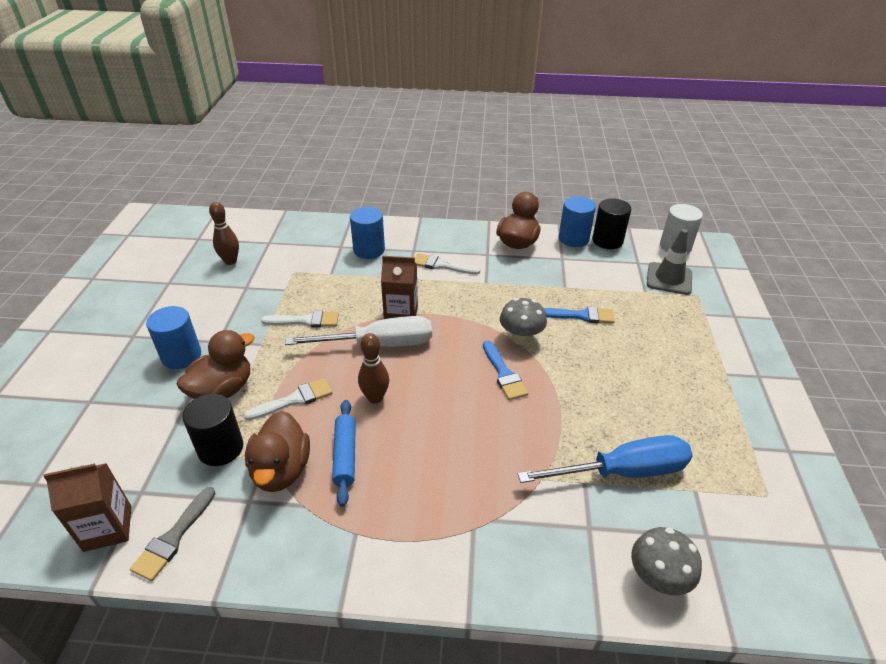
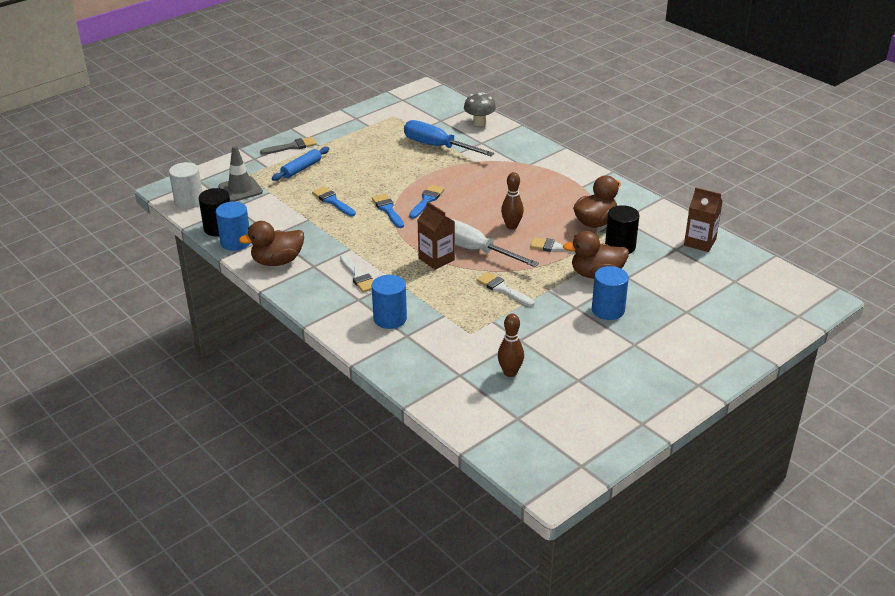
camera: 135 degrees left, 5 degrees down
grey brush [130,487,216,581] -> grey brush moved to [260,137,317,154]
blue rolling pin [332,400,356,507] -> blue rolling pin moved to [272,147,329,181]
grey mushroom [500,298,547,345] -> blue brush [372,194,404,228]

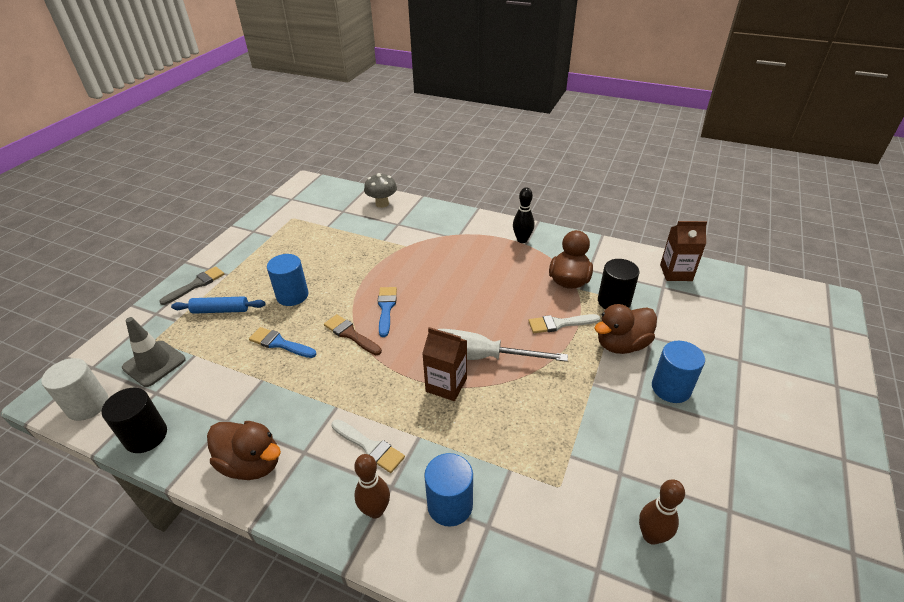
camera: 25 degrees left, 5 degrees up
blue cylinder [216,202,250,251] -> blue cylinder moved to [267,254,309,306]
brown duck [239,221,304,266] -> brown duck turned 105 degrees counterclockwise [207,421,281,480]
blue rolling pin [272,147,329,181] -> blue rolling pin turned 75 degrees clockwise [171,296,266,314]
blue brush [372,194,404,228] -> brown brush [324,314,382,355]
blue screwdriver [404,120,494,156] -> none
white brush [477,272,534,307] -> none
brown bowling pin [501,172,524,229] -> brown bowling pin moved to [354,454,390,518]
none -> black bowling pin [513,187,534,243]

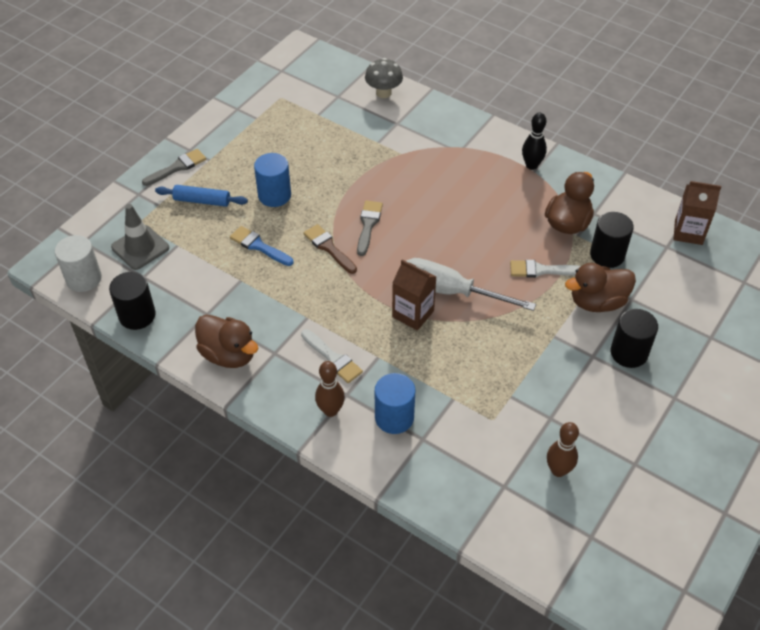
camera: 10 degrees right, 10 degrees up
blue brush [377,287,397,337] -> grey brush [357,201,383,256]
blue cylinder [652,341,705,403] -> black cylinder [610,309,658,368]

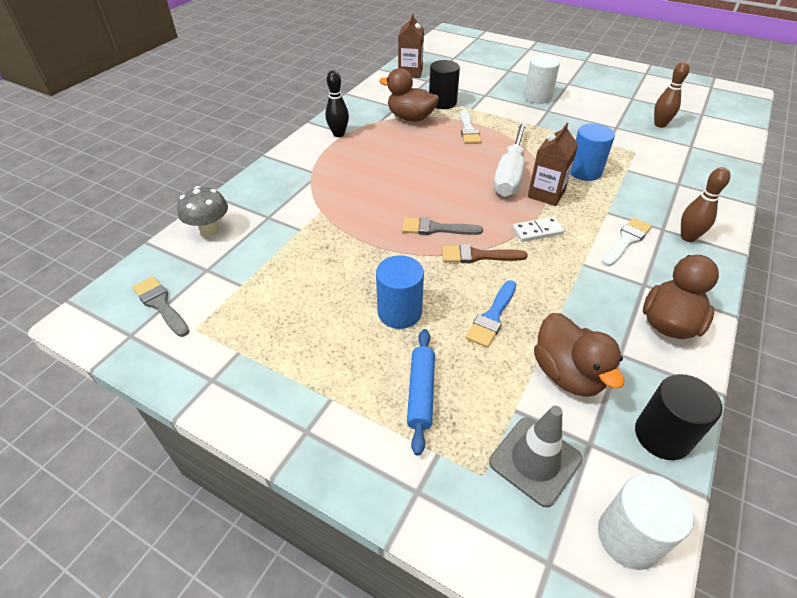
camera: 95 degrees left, 5 degrees down
grey brush [142,149,206,186] -> grey brush moved to [132,276,189,337]
brown brush [304,224,357,274] -> brown brush turned 45 degrees clockwise [442,244,528,263]
blue cylinder [375,373,416,434] -> blue cylinder moved to [570,123,615,181]
brown duck [565,263,636,312] -> brown duck moved to [534,313,624,397]
black cylinder [610,309,658,368] -> white cylinder [524,55,560,104]
none -> white domino [512,217,564,242]

